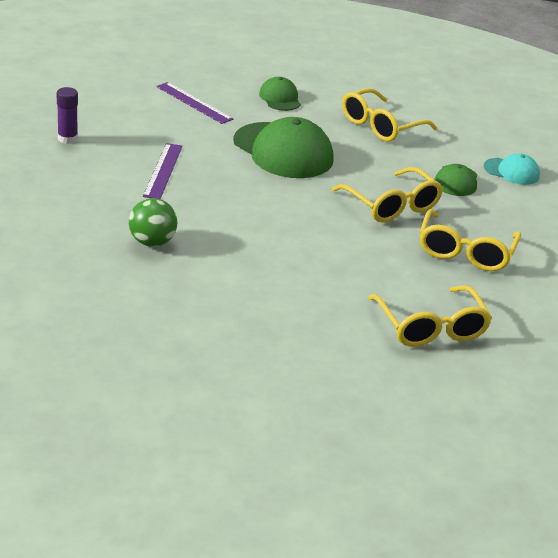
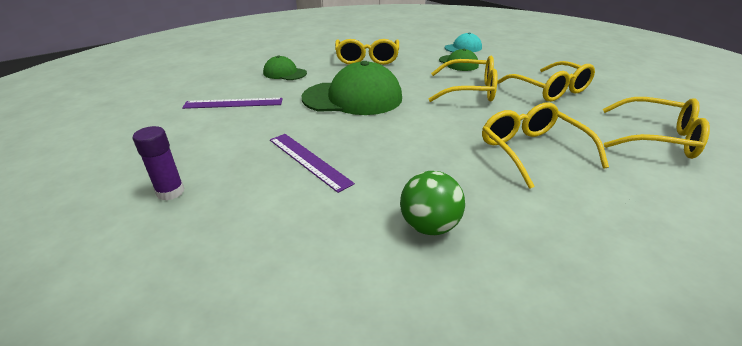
camera: 45 degrees left, 0 degrees up
none -> yellow glasses [482,102,609,189]

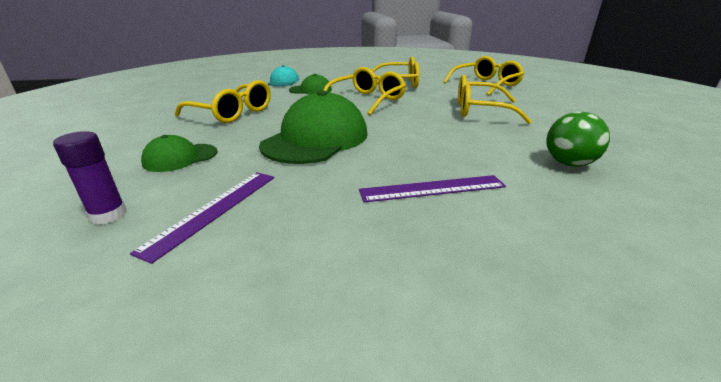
camera: 60 degrees left, 5 degrees down
purple glue stick [133,126,184,200] -> purple glue stick moved to [53,131,127,225]

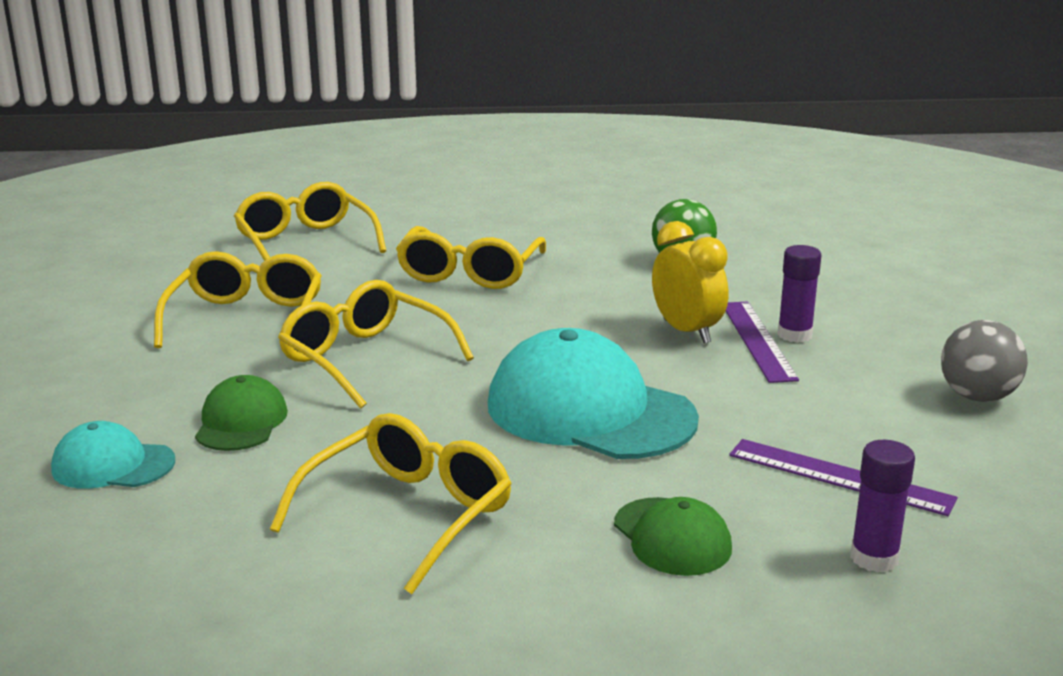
camera: 85 degrees left, 5 degrees down
green cap [259,90,368,164] -> turquoise cap [488,328,699,459]
none -> yellow clock [652,221,728,344]
none -> purple glue stick [777,245,822,343]
none -> grey ball [941,320,1028,402]

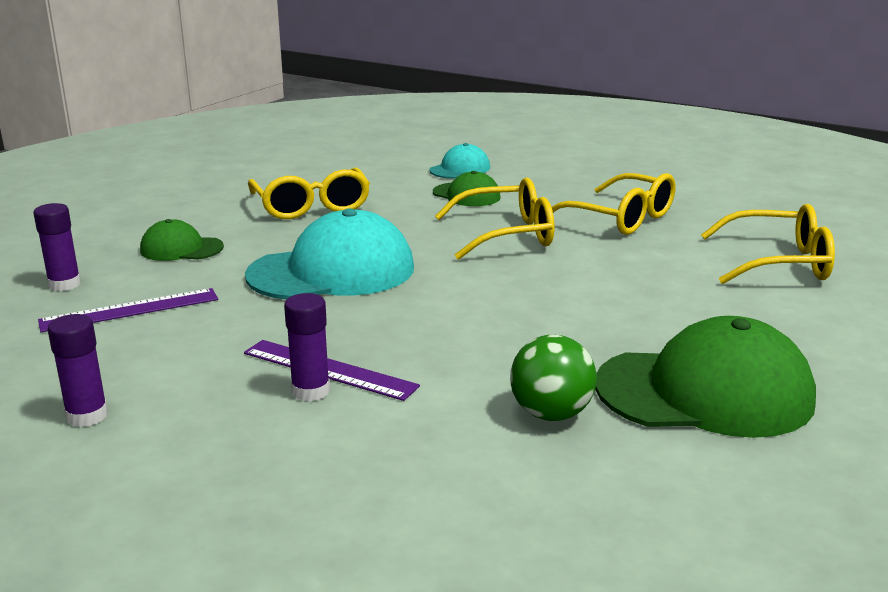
camera: 125 degrees right, 0 degrees up
yellow glasses [396,226,546,289] -> none
yellow clock [652,221,728,344] -> none
grey ball [941,320,1028,402] -> purple glue stick [47,314,108,427]
none -> green cap [595,316,816,438]

